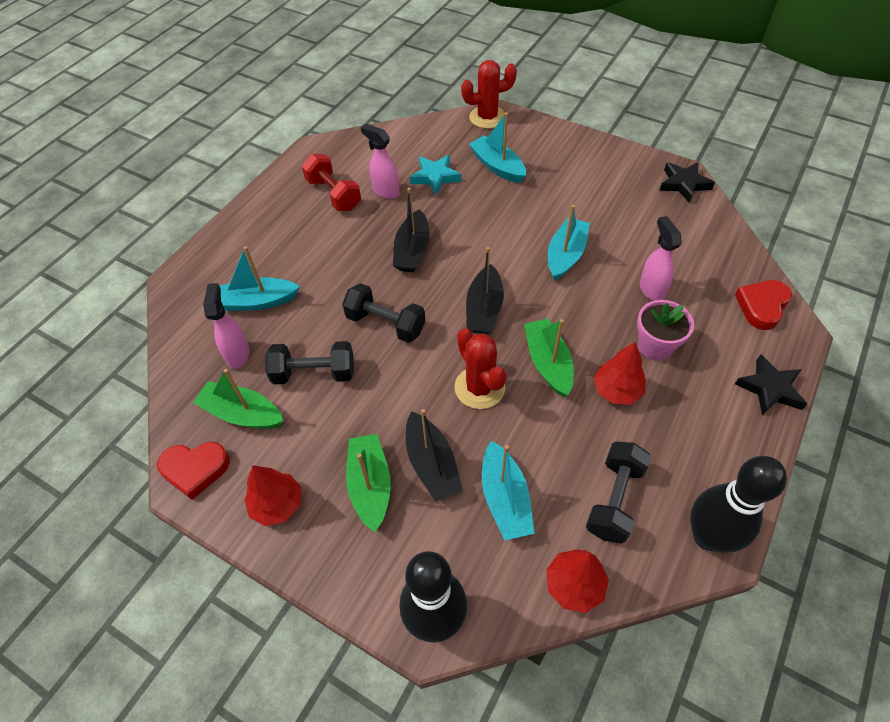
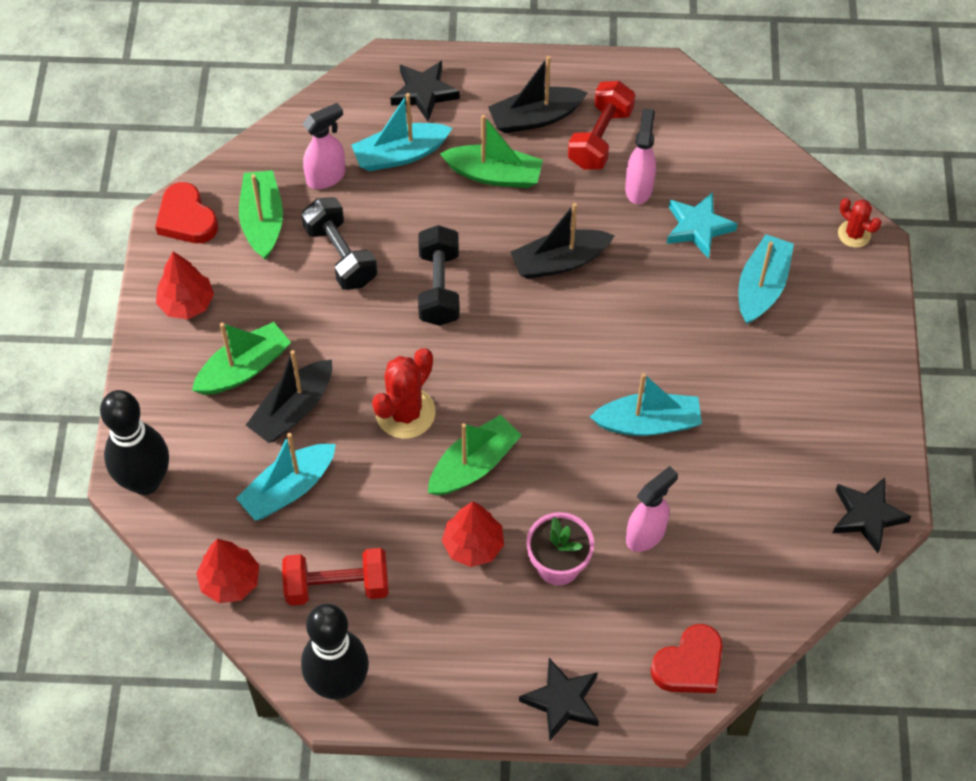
camera: 60 degrees right, 5 degrees up
turquoise boat [220,246,300,311] -> turquoise boat turned 75 degrees counterclockwise [351,93,452,171]
red cactus [461,60,517,129] -> red cactus [838,198,882,248], size x0.58
black boat [466,247,504,334] -> black boat moved to [488,56,588,133]
black dumbbell [586,442,651,544] -> red dumbbell [282,548,389,606]
red heart [735,280,792,330] -> red heart turned 135 degrees clockwise [650,624,723,693]
none -> black star [390,61,460,121]
none -> green boat [440,115,543,188]

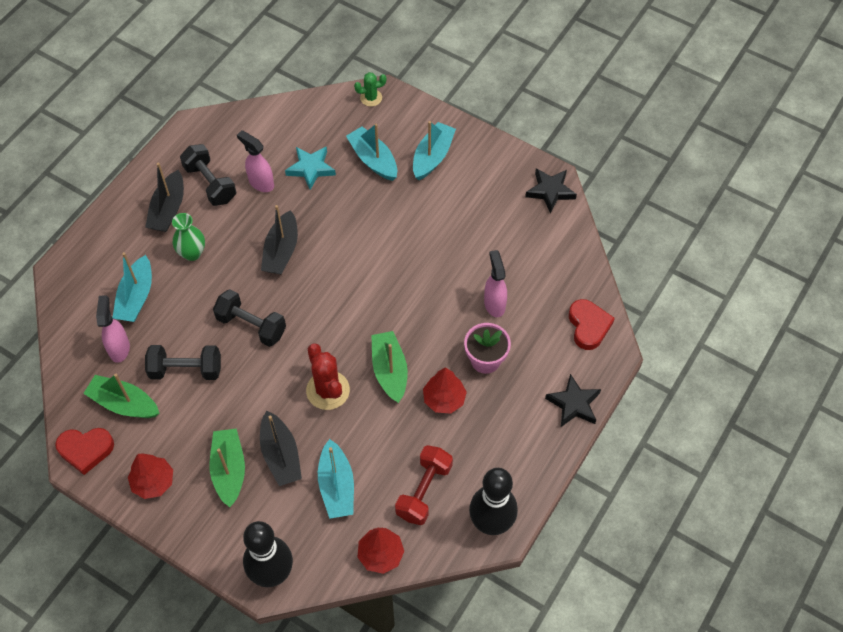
camera: 60 degrees left, 0 degrees up
black star [390,61,460,121] -> none
green boat [440,115,543,188] -> green vase [172,213,205,261]
red dumbbell [568,81,635,170] -> black dumbbell [180,144,236,206]
turquoise boat [590,373,702,436] -> turquoise boat moved to [413,121,456,180]
red cactus [838,198,882,248] -> green cactus [354,72,386,107]

